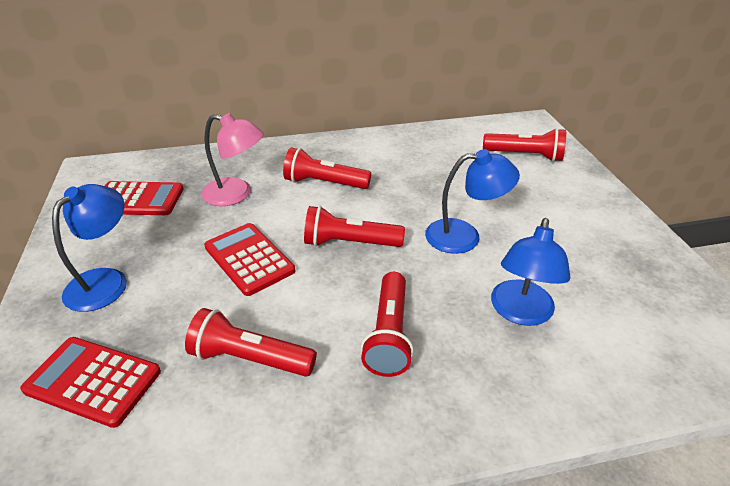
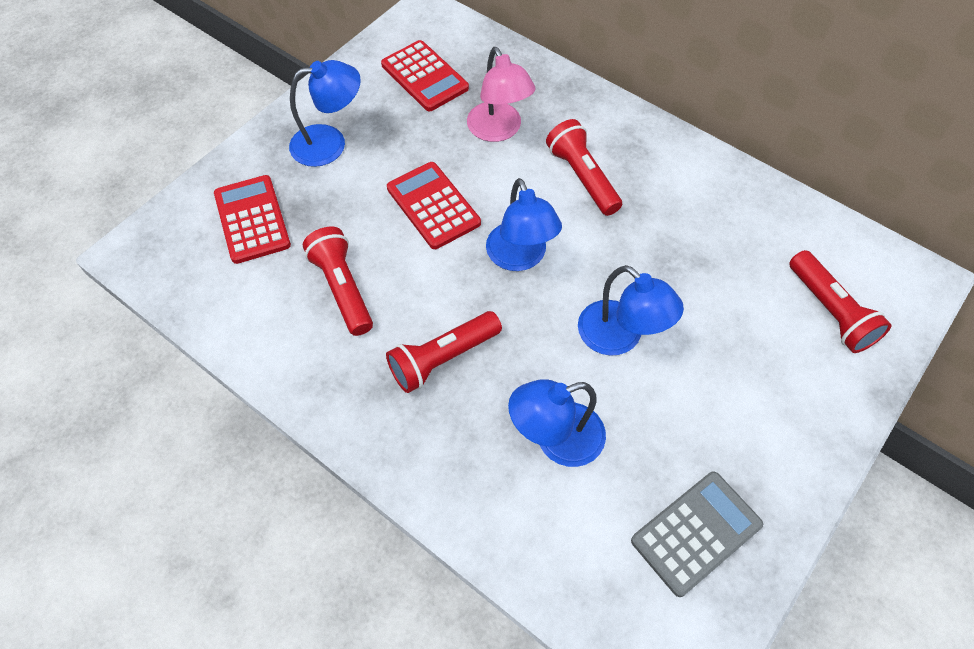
camera: 50 degrees right, 20 degrees up
red calculator [204,223,295,296] -> red calculator turned 45 degrees counterclockwise [387,162,481,249]
red flashlight [304,206,405,247] -> blue lamp [486,178,562,271]
none -> grey calculator [631,471,763,597]

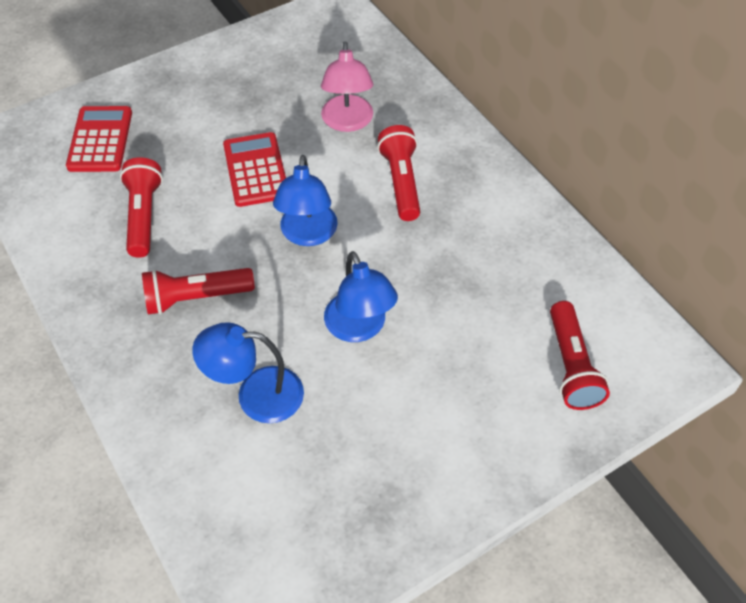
camera: 20 degrees right, 5 degrees down
blue lamp [289,60,361,167] -> none
red calculator [381,40,469,111] -> none
grey calculator [631,471,763,597] -> none

